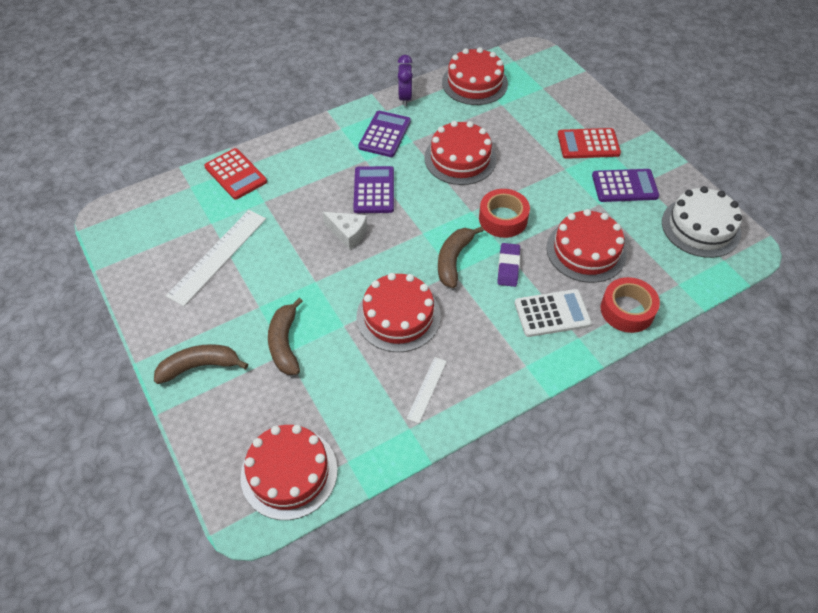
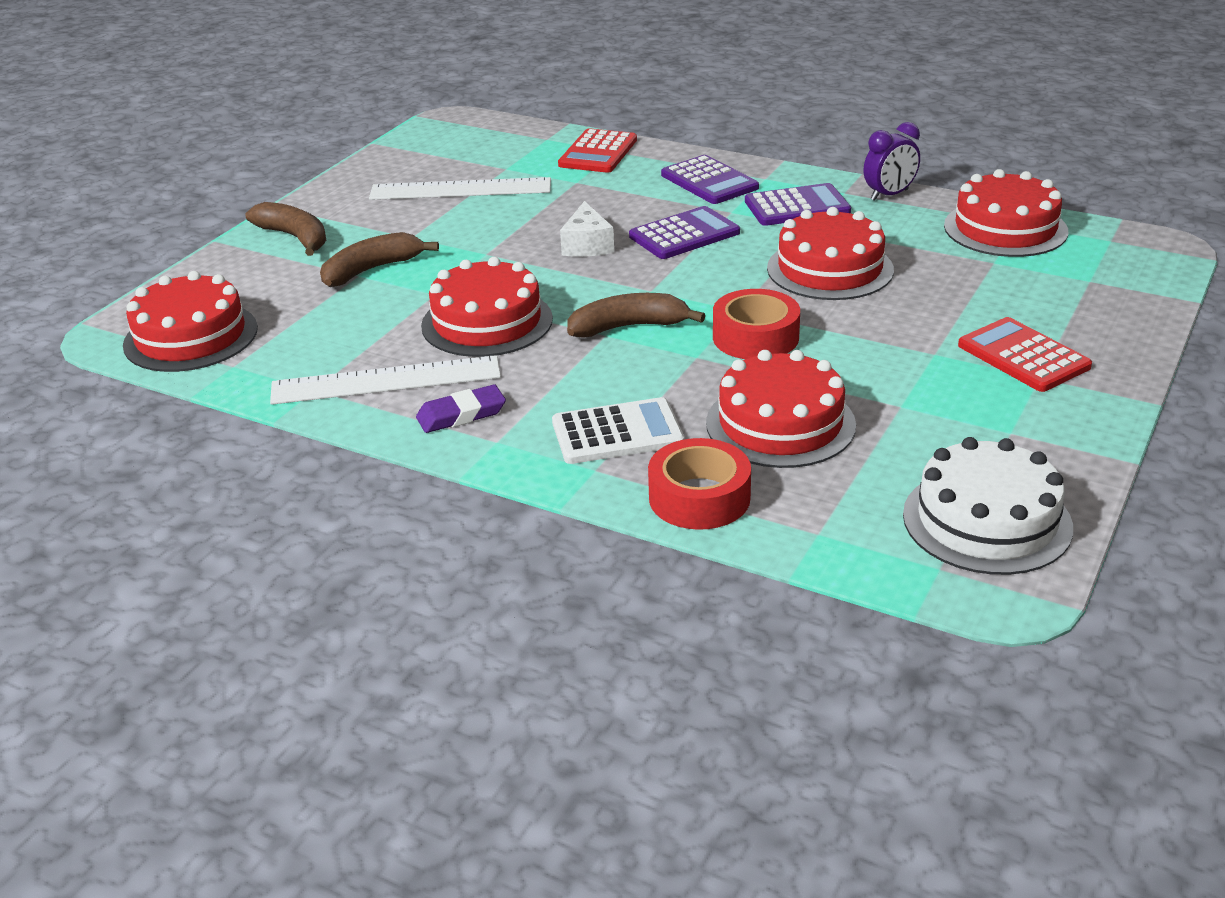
camera: 60 degrees right, 20 degrees down
white ruler [406,357,447,423] -> white ruler [270,355,501,405], size x1.93
purple eraser [497,243,520,287] -> purple eraser moved to [416,385,506,433]
white calculator [515,289,592,337] -> white calculator turned 60 degrees counterclockwise [552,397,684,464]
purple calculator [592,169,659,202] -> purple calculator moved to [661,155,759,204]

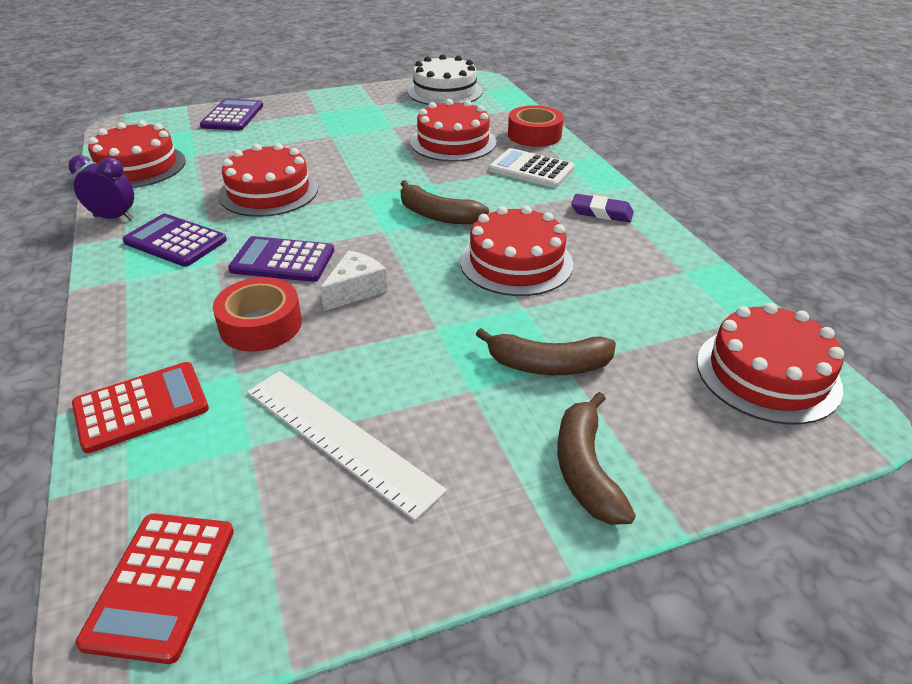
camera: 140 degrees left, 5 degrees up
white ruler [270,355,501,405] -> none
purple calculator [661,155,759,204] -> purple calculator moved to [200,98,263,130]
red tape [713,289,800,359] -> red tape moved to [213,277,302,351]
red calculator [958,317,1092,392] -> red calculator moved to [75,513,234,664]

